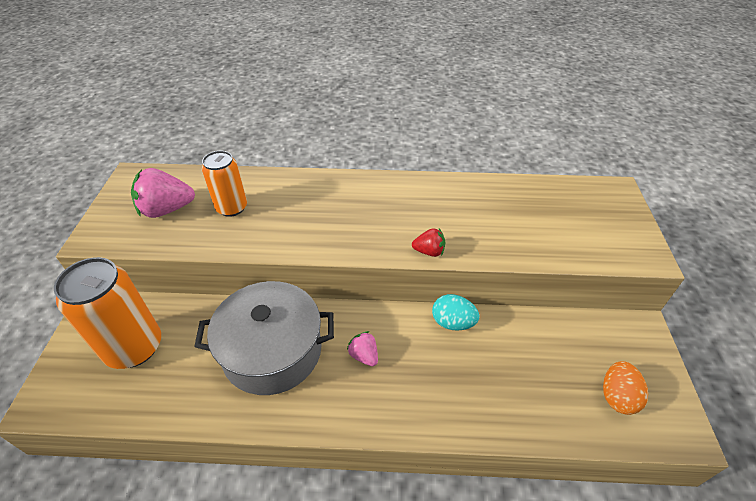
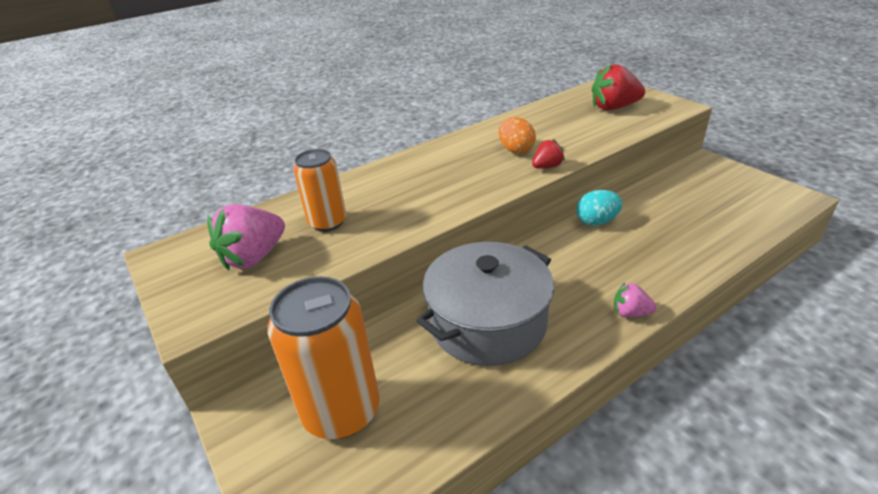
camera: 35 degrees left, 10 degrees down
pink strawberry [347,331,378,366] -> pink strawberry moved to [614,282,657,318]
orange egg [603,361,648,415] -> orange egg moved to [499,117,536,154]
none -> red strawberry [592,63,645,111]

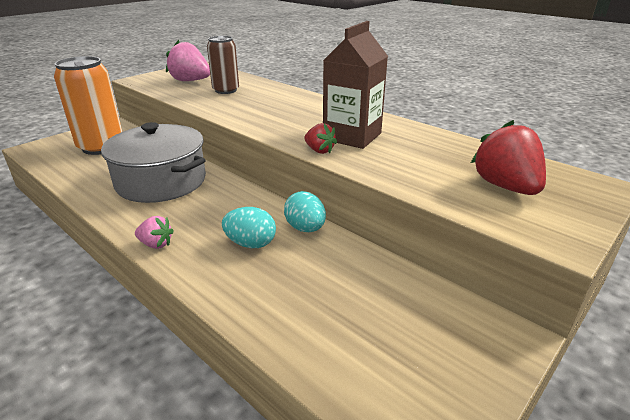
camera: 75 degrees right, 5 degrees down
orange can [293,149,346,232] -> brown can [207,36,239,94]
orange egg [499,117,536,154] -> brown carton [323,21,388,149]
pink strawberry [614,282,657,318] -> pink strawberry turned 105 degrees clockwise [135,216,174,249]
none -> turquoise egg [222,207,276,248]

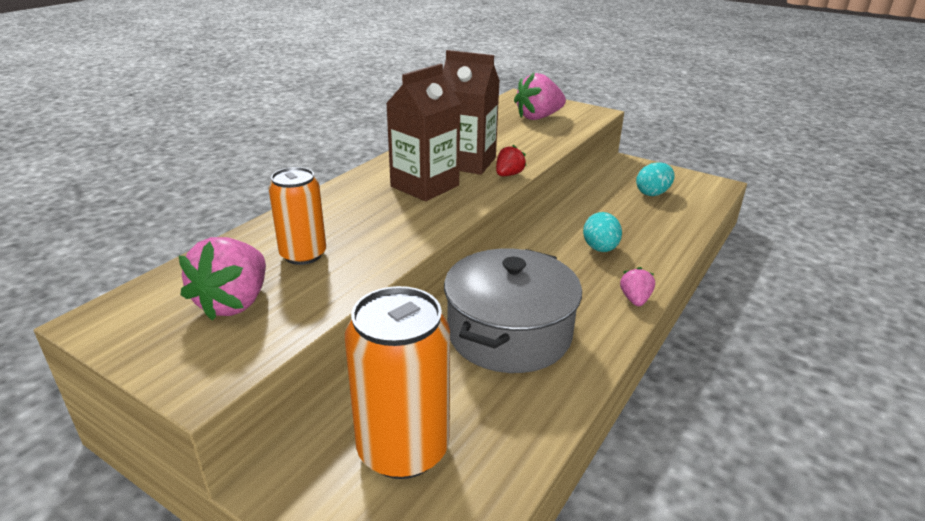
camera: 100 degrees left, 0 degrees up
brown can [207,36,239,94] -> orange can [268,167,326,265]
turquoise egg [284,191,326,232] -> turquoise egg moved to [636,162,675,196]
red strawberry [471,120,546,195] -> pink strawberry [514,72,566,120]
none -> brown carton [386,64,461,201]

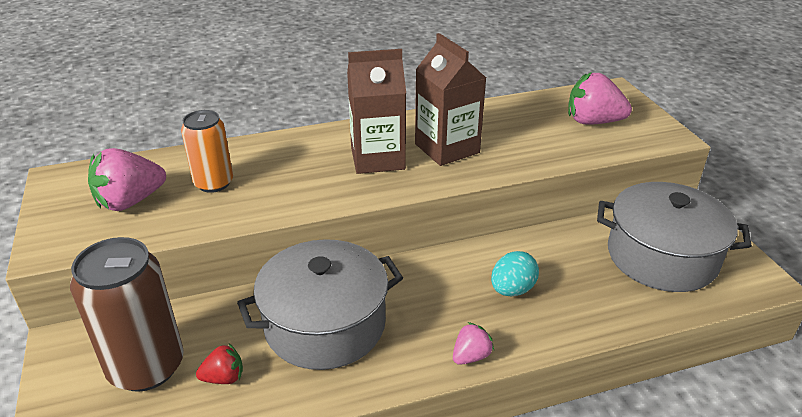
camera: 40 degrees right, 5 degrees up
orange can [345,286,450,479] -> brown can [70,237,184,392]
red strawberry [496,145,526,176] -> red strawberry moved to [196,343,243,384]
turquoise egg [636,162,675,196] -> grey pot [597,182,752,292]

